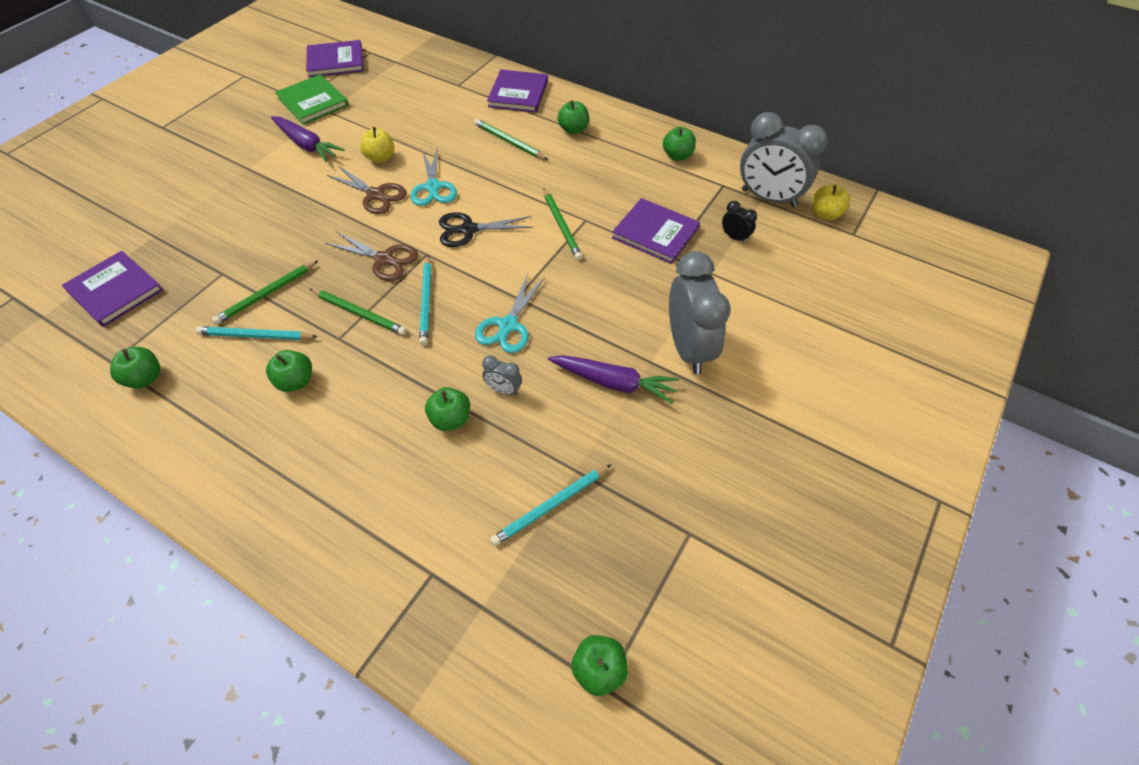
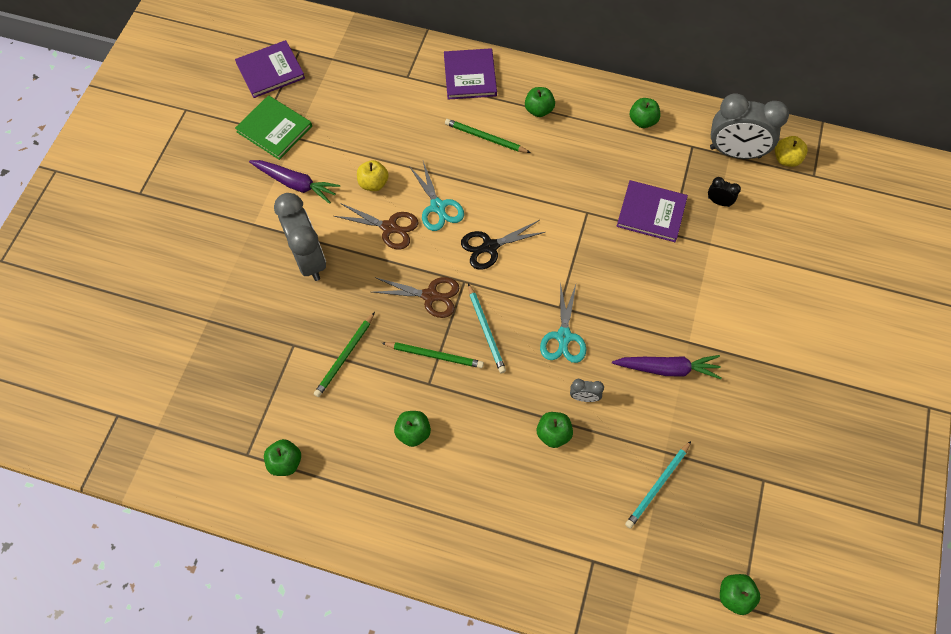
camera: 15 degrees left, 10 degrees up
purple book [62,251,163,327] -> none
turquoise pencil [195,326,318,340] -> none
green pencil [544,188,583,260] -> none
grey clock [669,251,731,374] -> grey clock moved to [274,193,326,281]

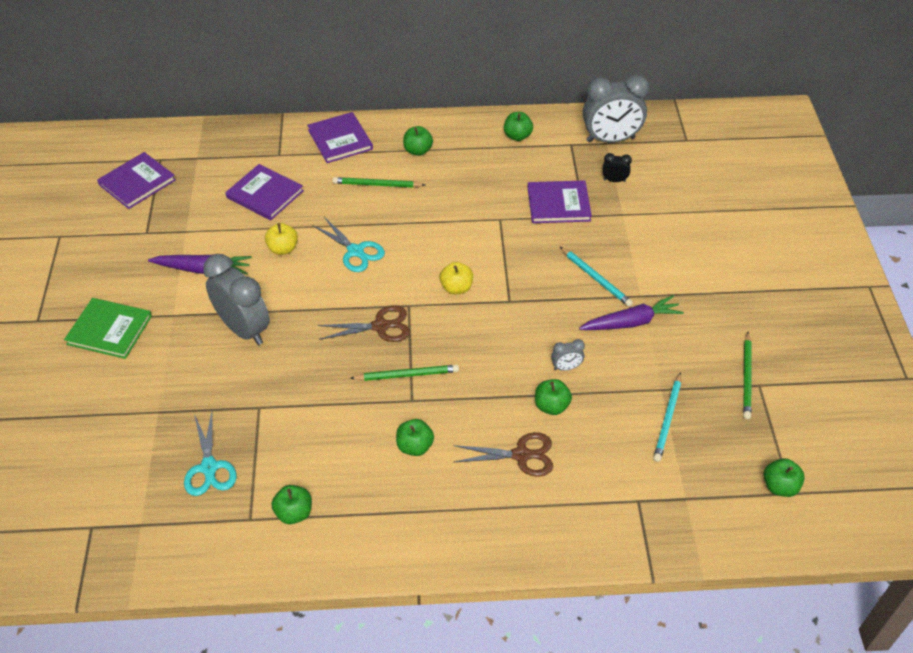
camera: 20 degrees left, 15 degrees down
green book [235,95,312,160] -> green book moved to [64,298,152,359]
green pencil [314,312,375,397] -> green pencil moved to [743,332,752,419]
brown scissors [334,203,418,249] -> brown scissors moved to [453,432,553,477]
black scissors [461,220,545,270] -> none
turquoise pencil [468,283,506,373] -> turquoise pencil moved to [560,247,633,307]
turquoise scissors [540,282,586,363] -> turquoise scissors moved to [184,412,237,496]
yellow apple [775,136,808,167] -> yellow apple moved to [440,262,473,295]
none -> purple book [225,164,304,220]

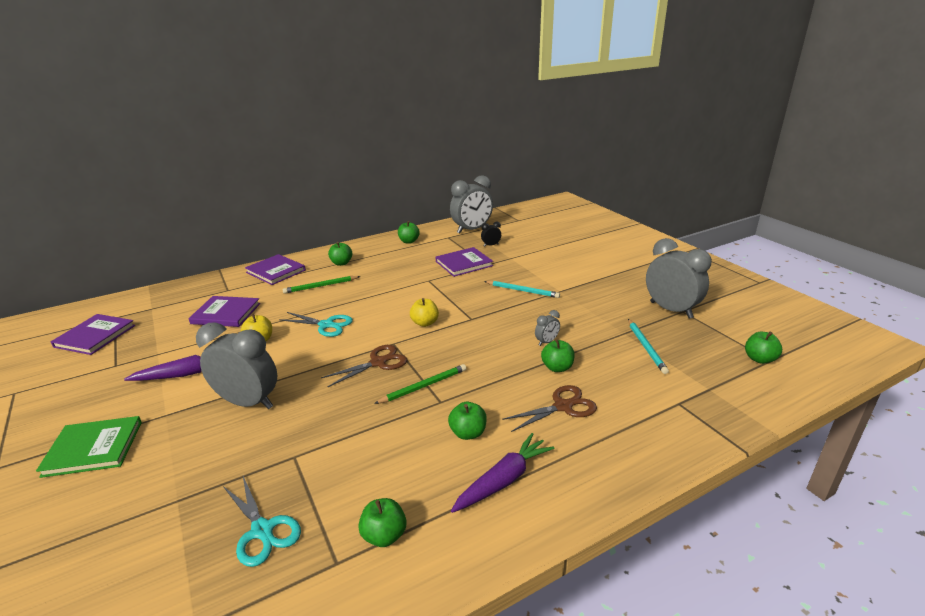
camera: 25 degrees left, 20 degrees down
purple carrot [579,295,684,330] -> purple carrot moved to [451,433,555,513]
green pencil [743,332,752,419] -> grey clock [646,238,712,319]

